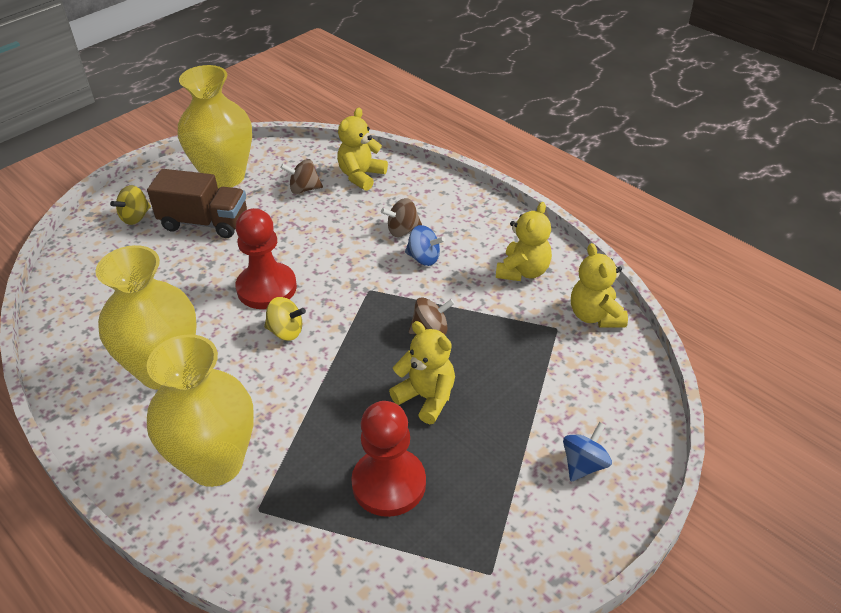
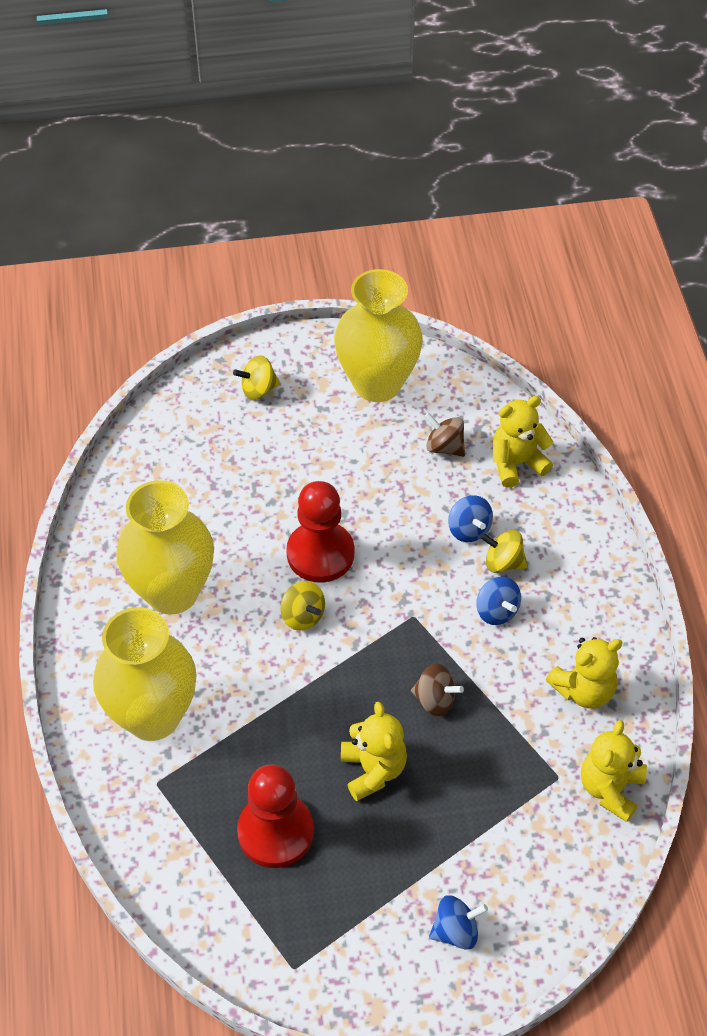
camera: 35 degrees right, 10 degrees up
brown truck [147,169,247,238] -> none
brown spinning top [381,198,422,237] -> yellow spinning top [480,530,528,573]
none -> blue spinning top [448,495,493,542]

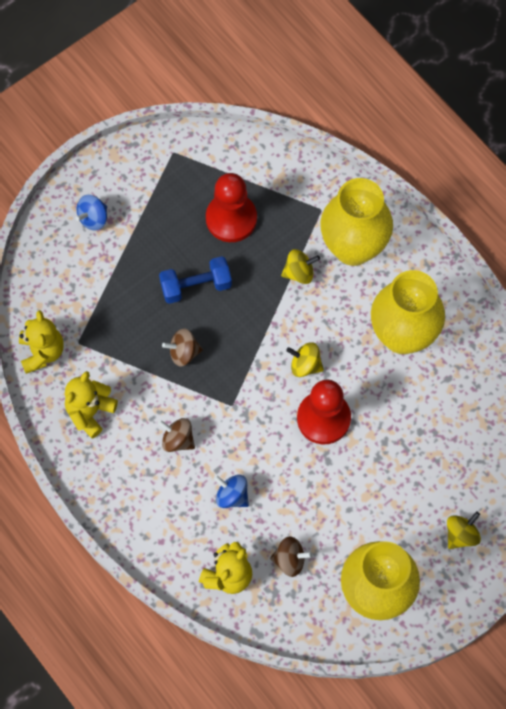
camera: 150 degrees right, 15 degrees up
yellow teddy bear [341,702,407,801] -> blue dumbbell [159,256,232,304]
blue spinning top [476,577,521,625] -> brown spinning top [158,418,195,452]
yellow spinning top [480,530,528,573] -> yellow spinning top moved to [281,249,320,284]

